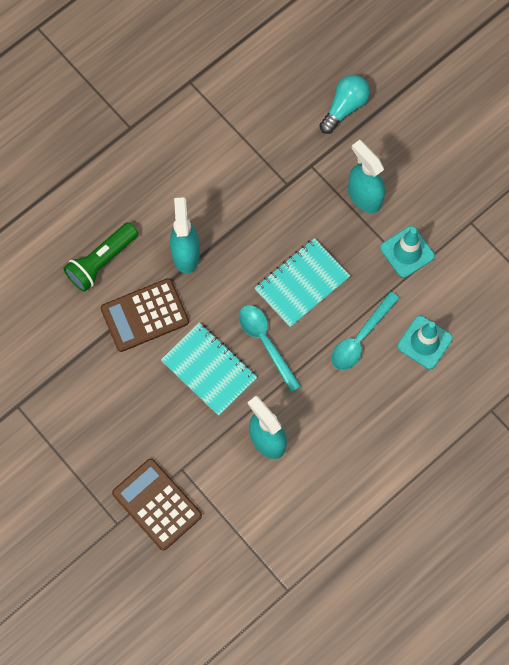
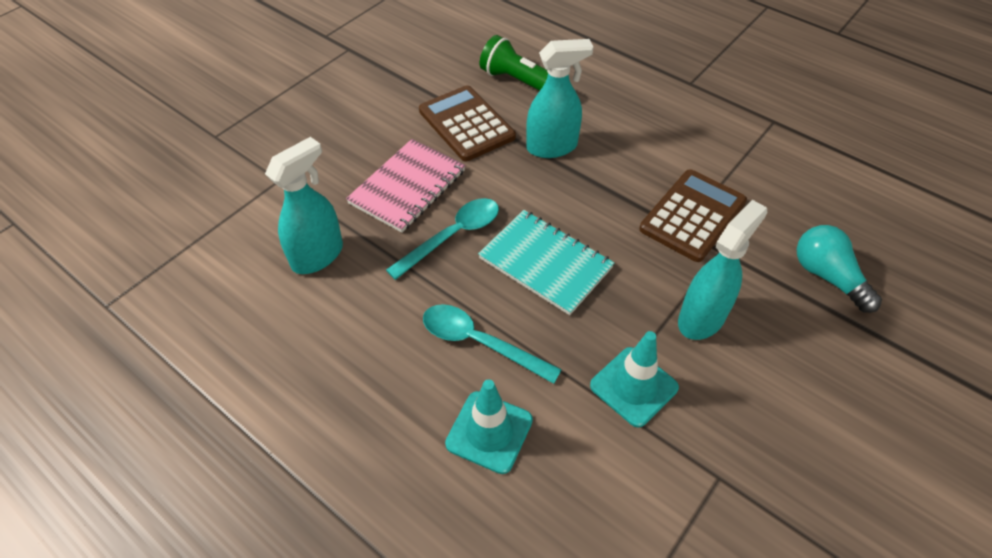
camera: 80 degrees right, 20 degrees down
brown calculator [112,458,202,550] -> brown calculator moved to [639,169,747,262]
turquoise notebook [161,322,257,416] -> pink notebook [346,139,466,233]
turquoise light bulb [319,75,370,134] -> turquoise light bulb turned 150 degrees counterclockwise [797,225,882,313]

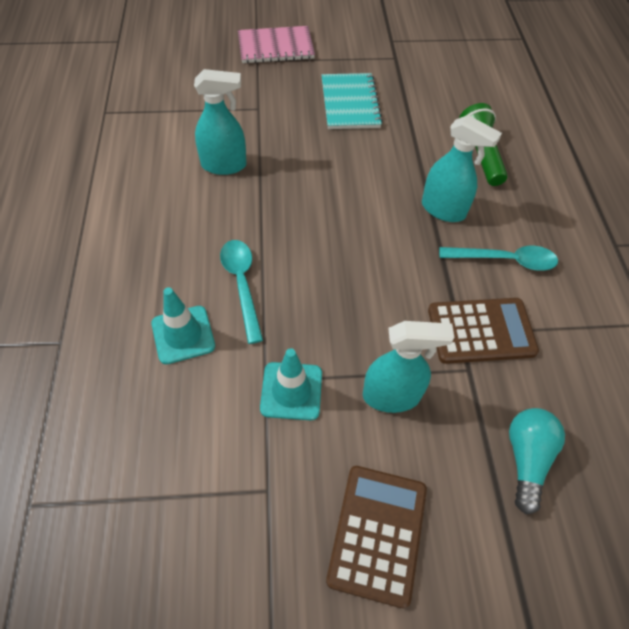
camera: 45 degrees right, 5 degrees up
pink notebook [346,139,466,233] -> pink notebook moved to [238,26,315,64]
turquoise spoon [386,198,499,280] -> turquoise spoon moved to [439,246,558,271]
brown calculator [419,85,516,161] -> brown calculator moved to [326,466,427,608]
turquoise notebook [478,210,614,315] -> turquoise notebook moved to [322,73,383,129]

